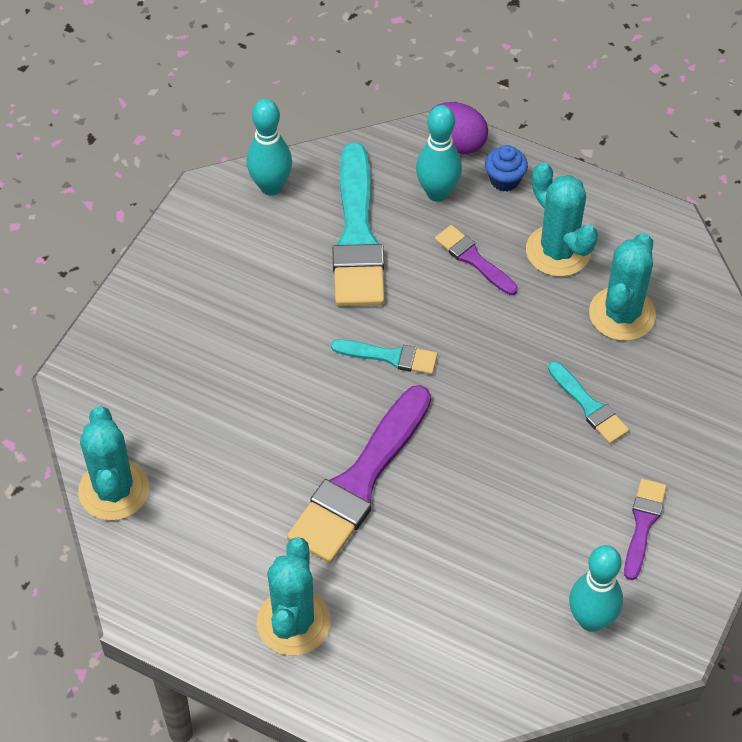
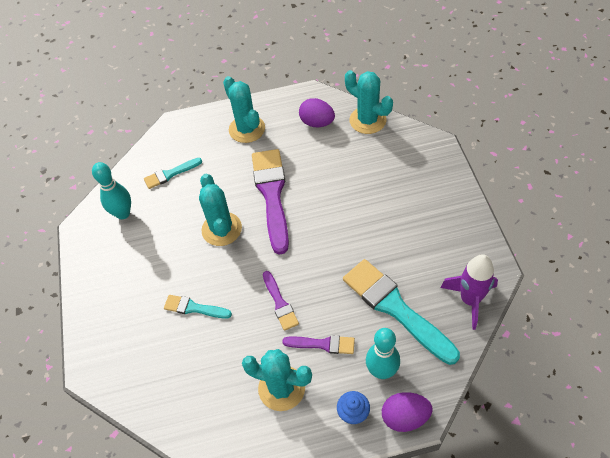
camera: 145 degrees right, 0 degrees up
turquoise bowling pin [247,99,292,195] -> purple rocket [440,254,498,330]
turquoise brush [331,339,438,374] -> turquoise brush moved to [144,158,202,189]
turquoise cactus [589,233,656,341] -> turquoise cactus moved to [199,174,242,246]
purple brush [624,479,667,580] -> purple brush moved to [263,271,299,331]
none -> purple egg [299,98,335,127]

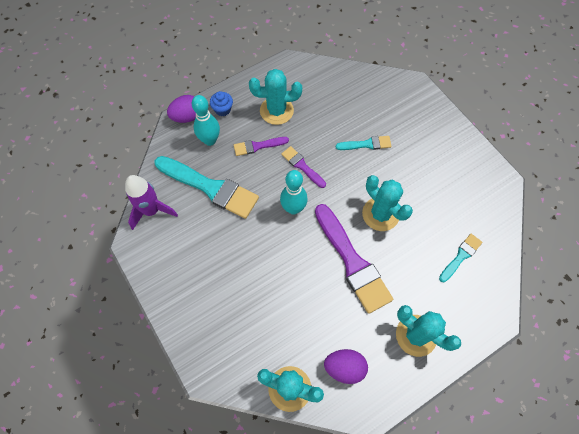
camera: 155 degrees right, 10 degrees up
turquoise bowling pin [92,162,131,219] -> turquoise bowling pin moved to [280,170,308,215]

